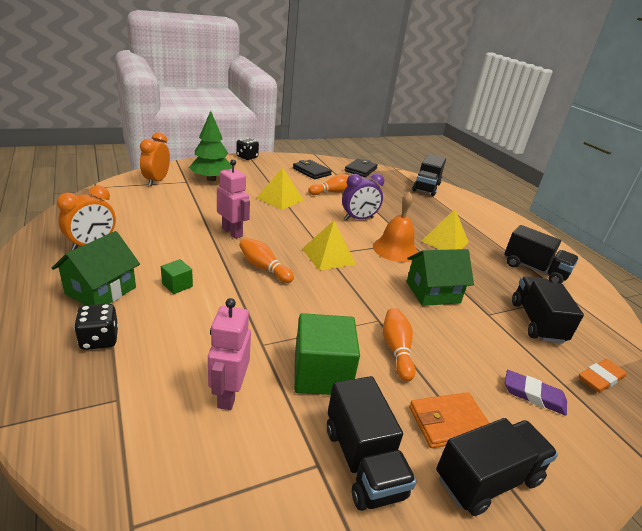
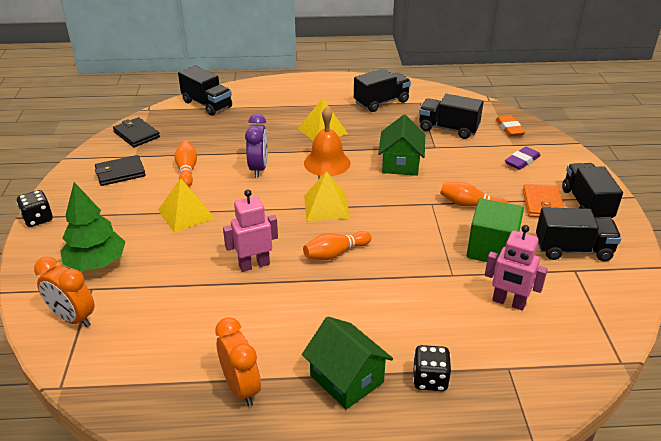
camera: 65 degrees left, 5 degrees up
green cube [161,259,193,294] -> none

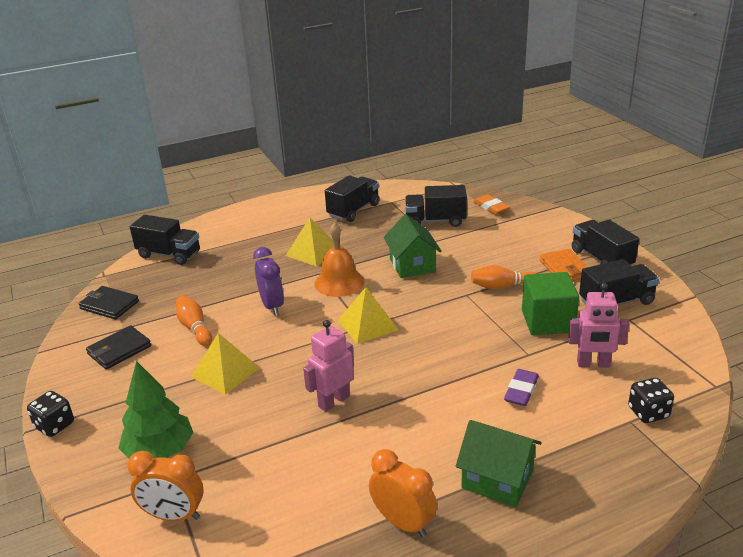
camera: 20 degrees left, 5 degrees down
orange bowling pin [303,231,371,260] -> none
black dice [413,345,451,391] -> black dice moved to [628,378,674,423]
purple eraser [505,147,540,170] -> purple eraser moved to [504,369,539,406]

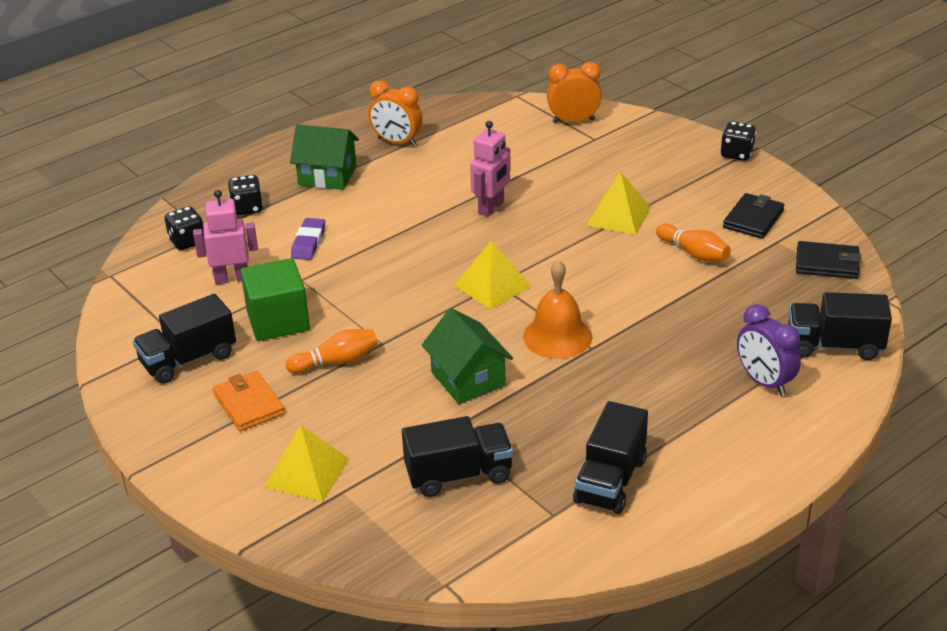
camera: 165 degrees right, 5 degrees up
green tree [118,361,194,458] -> none
purple clock [253,247,284,315] -> purple clock moved to [737,304,801,396]
yellow pyramid [286,218,334,267] -> yellow pyramid moved to [264,425,349,502]
orange eraser [473,194,510,215] -> none
black truck [572,220,639,266] -> none
none -> black dice [228,175,263,215]

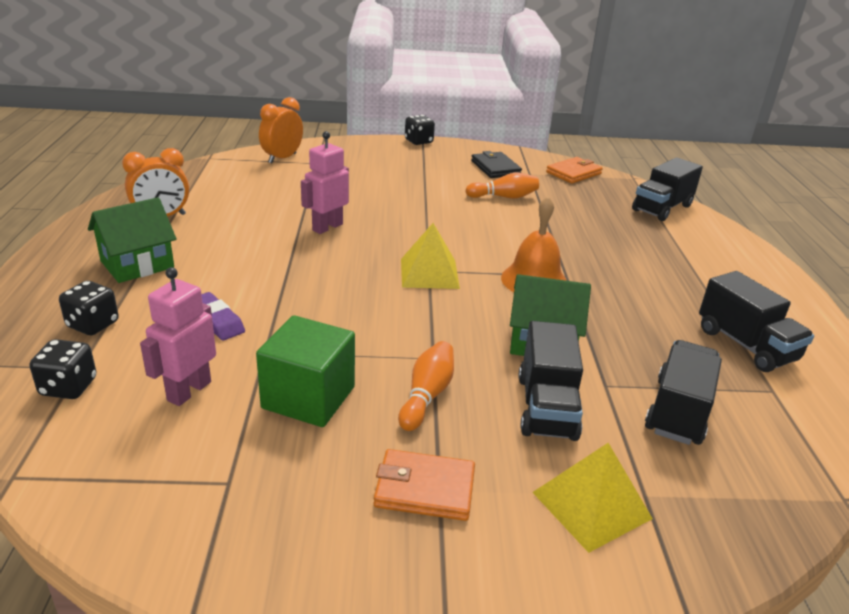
camera: 55 degrees left, 5 degrees down
black truck [133,294,236,384] -> black truck moved to [519,321,583,441]
pink robot [470,121,511,217] -> pink robot turned 120 degrees counterclockwise [301,131,349,234]
yellow pyramid [586,172,651,235] -> none
purple clock [737,304,801,396] -> none
black wallet [796,241,861,279] -> orange wallet [546,157,603,183]

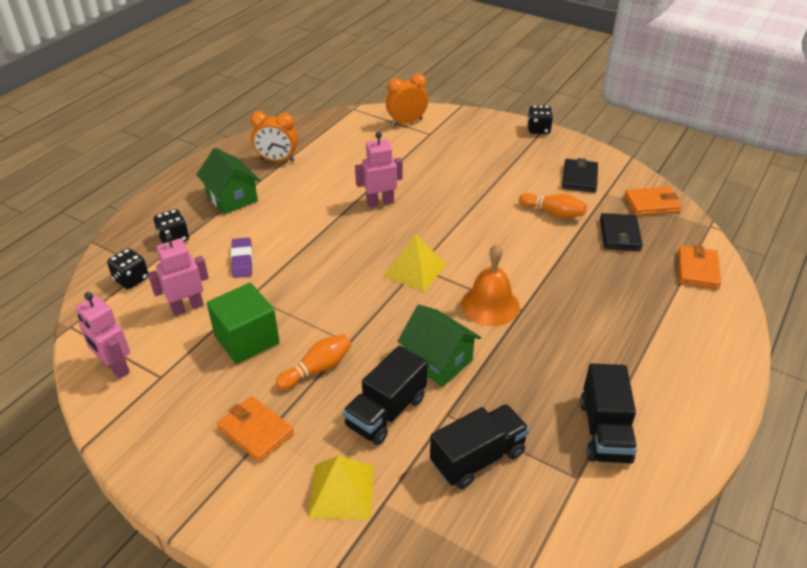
camera: 35 degrees right, 10 degrees up
green house [88,197,177,283] -> green house turned 60 degrees clockwise [197,148,261,214]
black truck [632,157,703,221] -> orange wallet [678,245,721,289]
none -> pink robot [76,292,130,379]
none -> black wallet [600,213,643,251]

